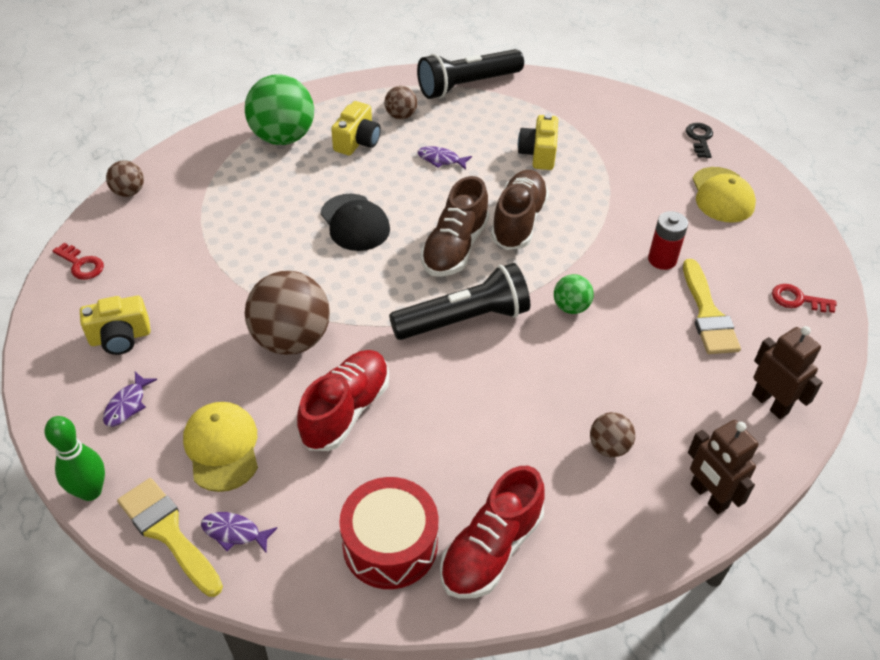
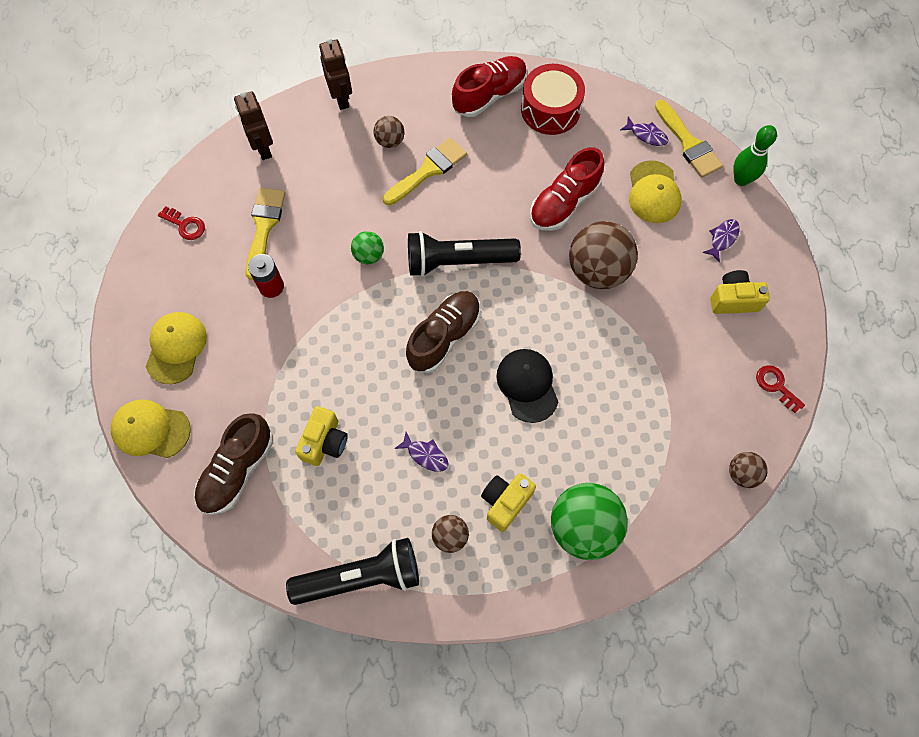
camera: 165 degrees left, 20 degrees up
brown shoe [491,170,549,250] -> brown shoe moved to [194,413,273,515]
black key [686,123,713,158] -> yellow cap [111,399,191,458]
none -> yellow brush [383,137,467,205]

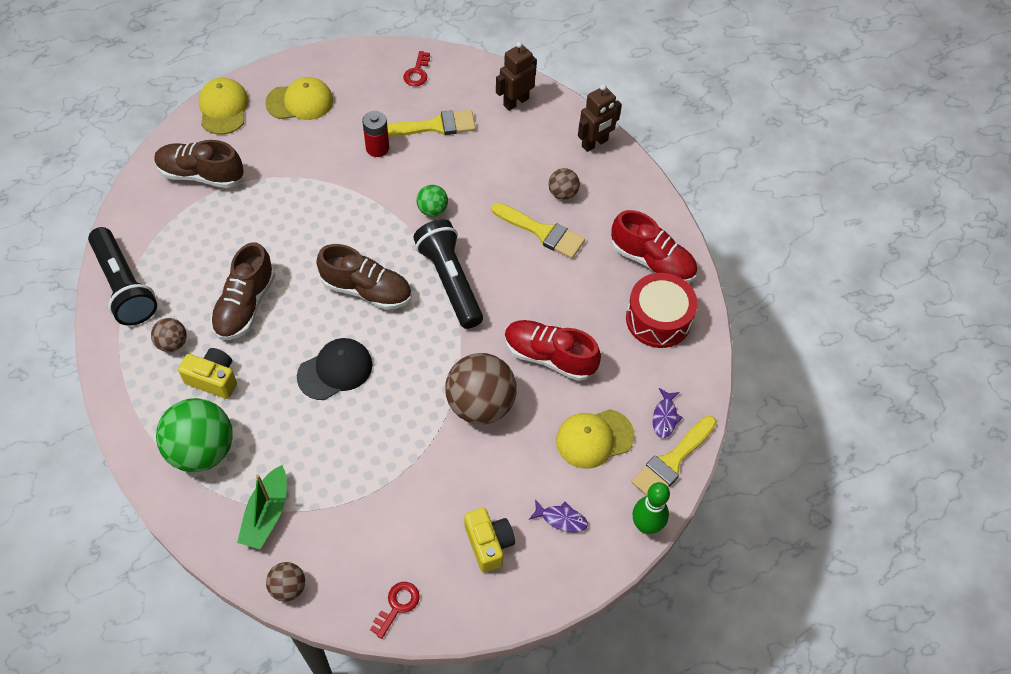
camera: 70 degrees right, 10 degrees down
yellow camera [295,406,348,466] -> none
purple fish [394,432,449,472] -> brown shoe [210,242,275,340]
none -> green boat [237,465,287,549]

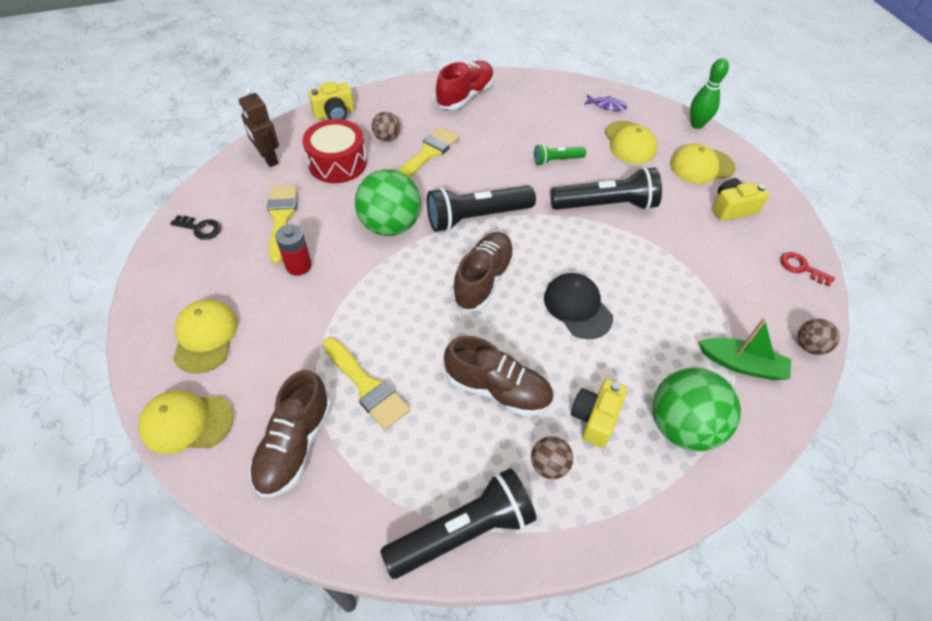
camera: 85 degrees left, 5 degrees down
red key [403,51,430,86] -> black key [170,215,221,240]
green ball [416,185,448,217] -> green ball [355,169,421,236], size x2.01
brown ball [445,353,517,424] -> black flashlight [550,167,662,210]
red shoe [504,320,601,381] -> green flashlight [534,144,586,165]
purple fish [529,499,588,533] -> yellow cap [670,144,736,184]
brown robot [578,84,622,152] -> yellow camera [308,81,354,120]
red drum [626,273,698,348] -> red drum moved to [303,119,367,183]
yellow brush [631,416,717,496] -> yellow brush moved to [323,338,410,430]

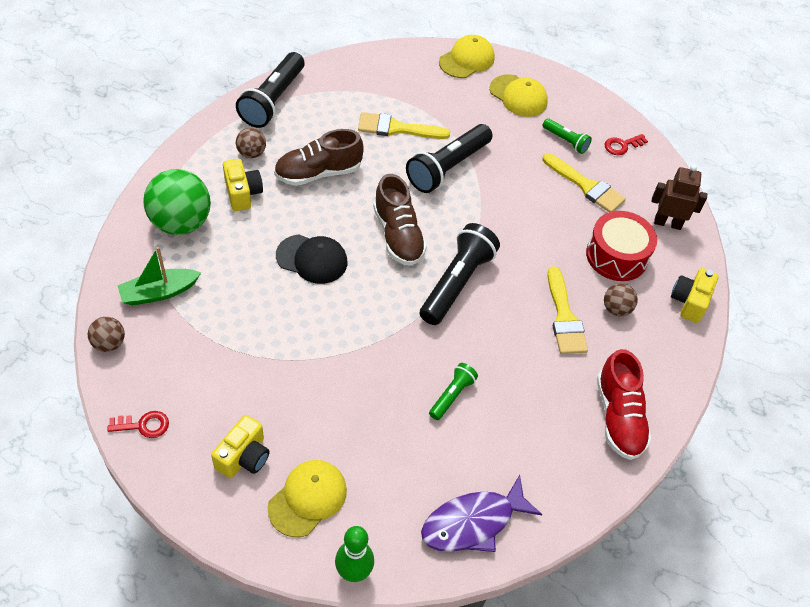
camera: 135 degrees right, 0 degrees up
black key [170,215,221,240] -> red key [605,134,648,155]
brown shoe [249,370,332,497] -> none
red battery [275,224,312,276] -> none
green ball [355,169,421,236] -> none
black flashlight [550,167,662,210] -> black flashlight moved to [406,124,492,193]
purple fish [584,94,627,111] -> purple fish [421,475,542,552], size x2.02
yellow cap [605,121,657,164] -> none
none -> green flashlight [542,118,592,154]

